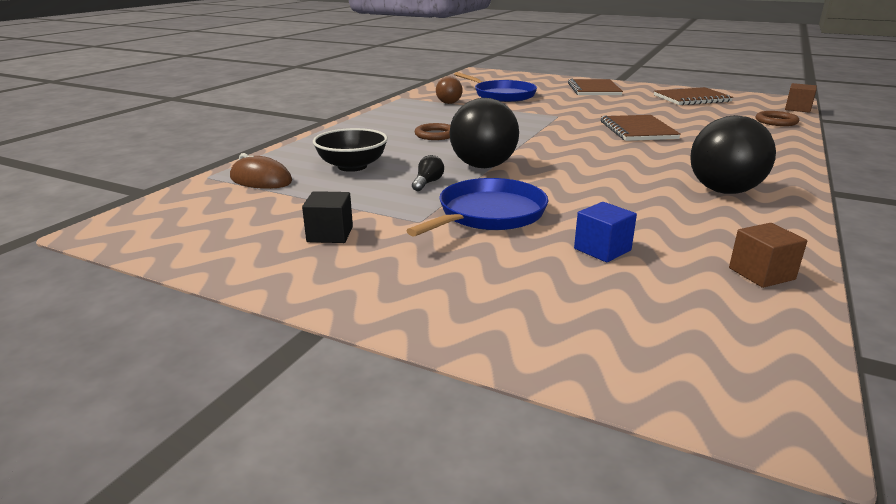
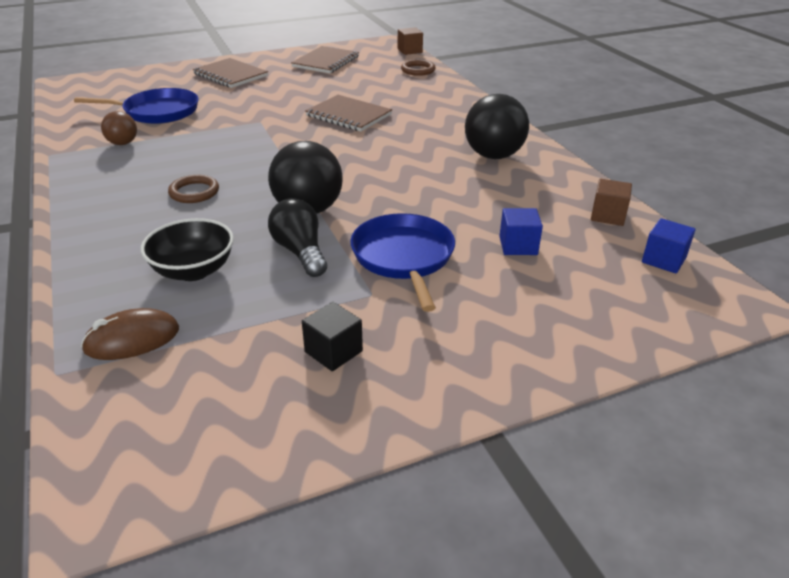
camera: 50 degrees left, 10 degrees up
black light bulb [412,155,444,191] -> black light bulb [268,198,327,277], size x1.77
none -> blue cube [642,218,696,273]

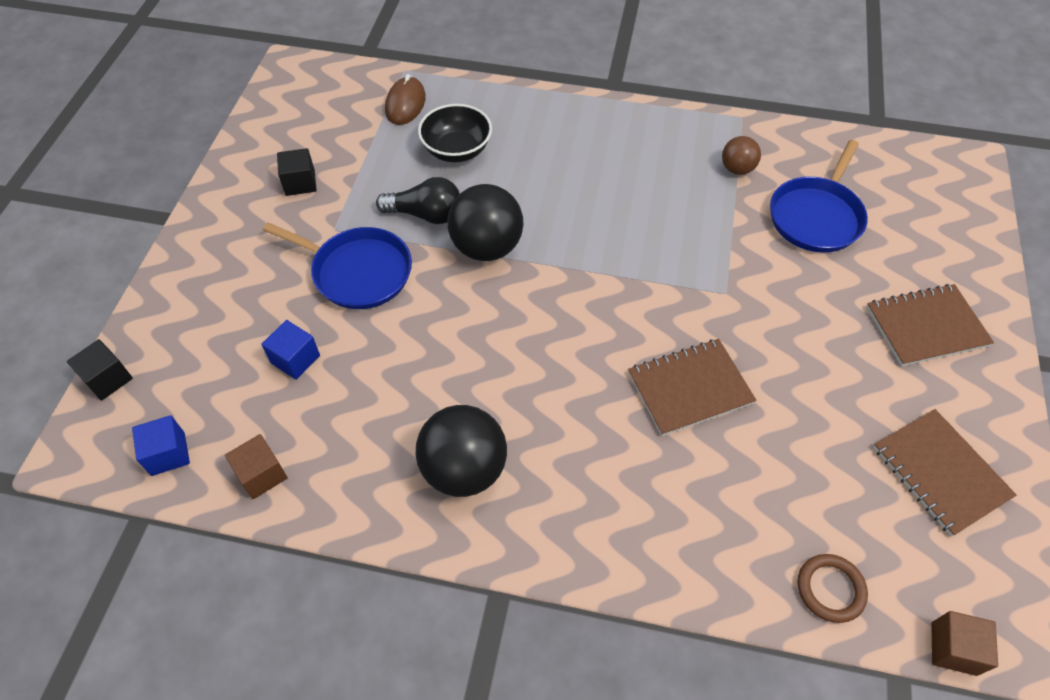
camera: 125 degrees right, 20 degrees up
brown ring [168,175,219,203] -> none
none -> black cube [67,339,133,401]

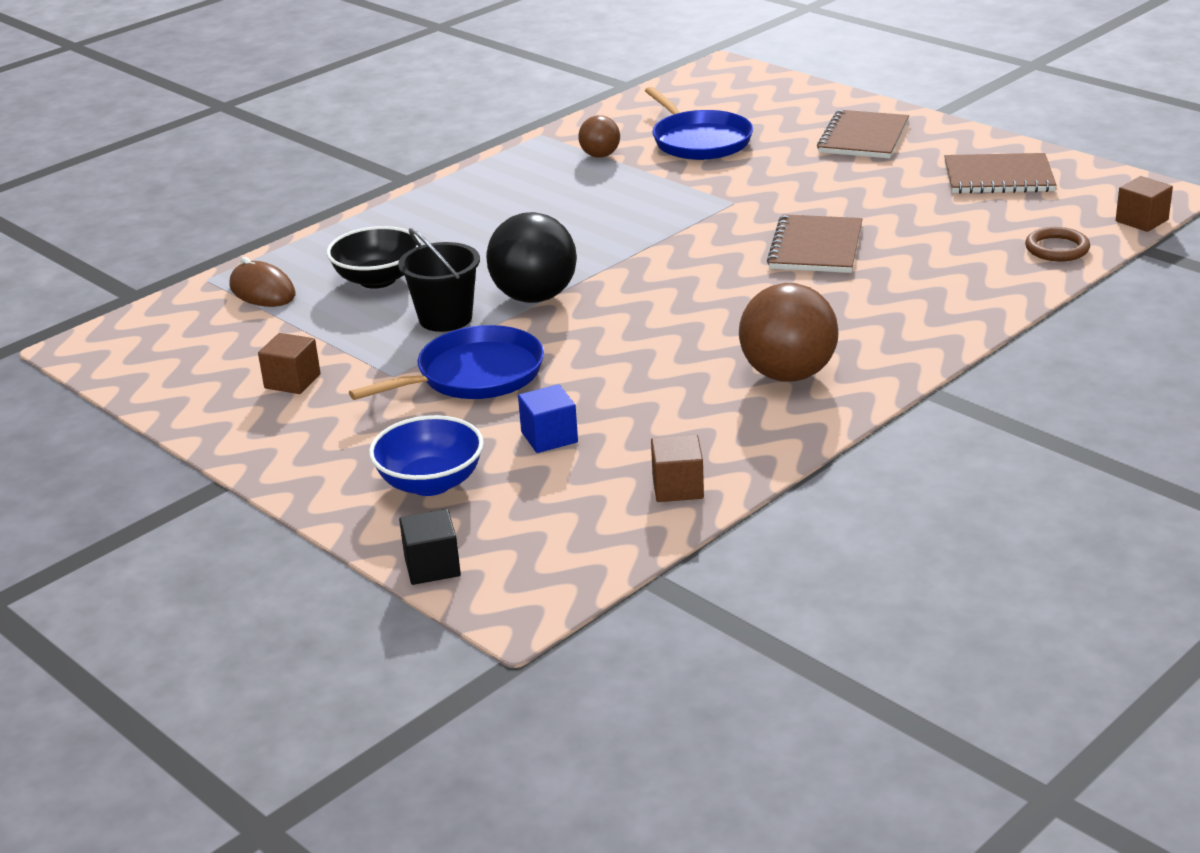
camera: 55 degrees left, 25 degrees down
blue cube [132,415,190,476] -> none
black cube [277,148,317,196] -> brown cube [258,333,321,394]
black light bulb [376,177,460,224] -> black bucket [398,228,480,332]
black ball [416,405,507,497] -> brown ball [739,283,838,382]
none -> blue bowl [369,415,484,496]

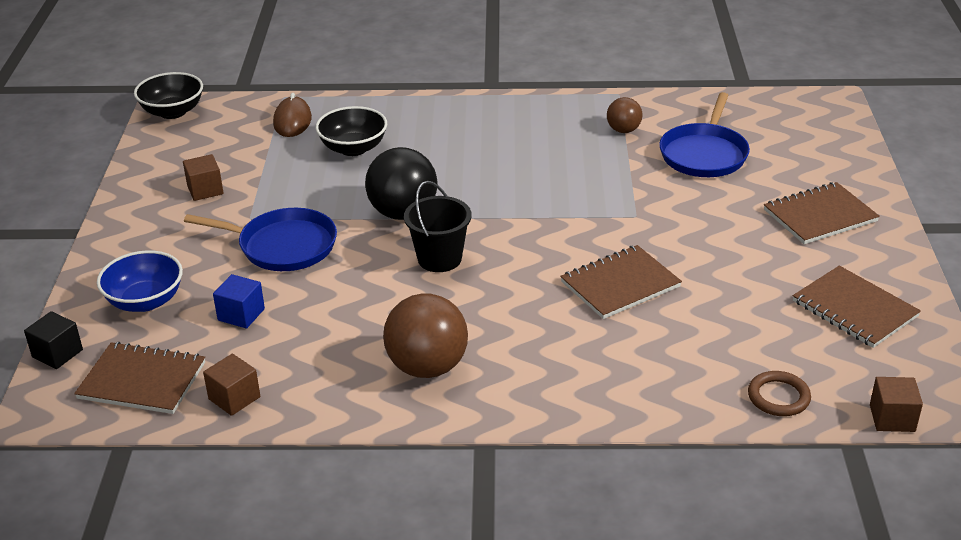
camera: 45 degrees right, 5 degrees up
black bucket [398,228,480,332] -> black bucket moved to [404,181,472,272]
none -> brown notebook [74,342,205,414]
none -> black bowl [134,72,203,119]

